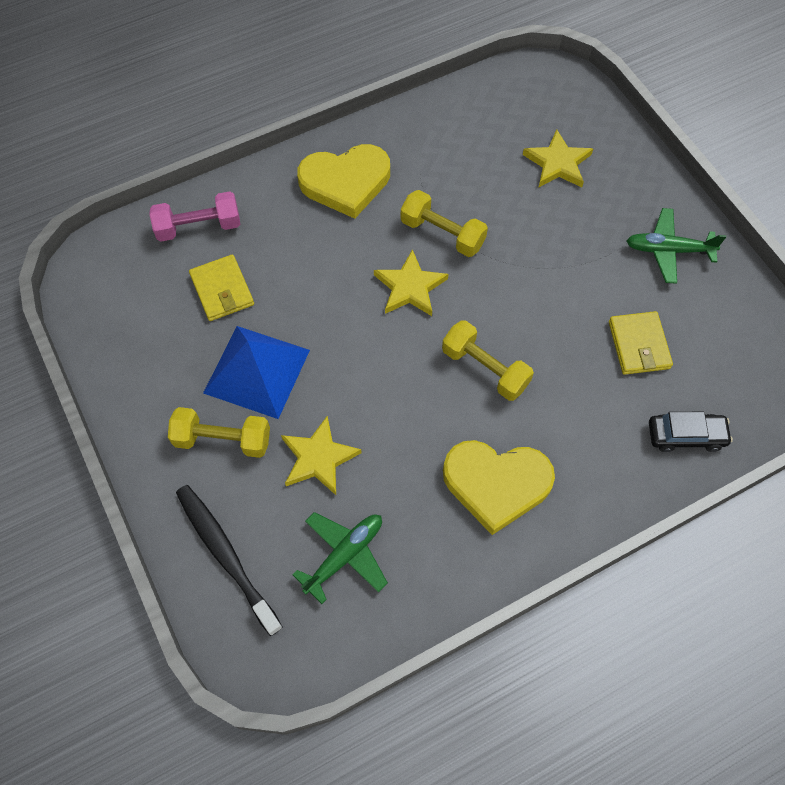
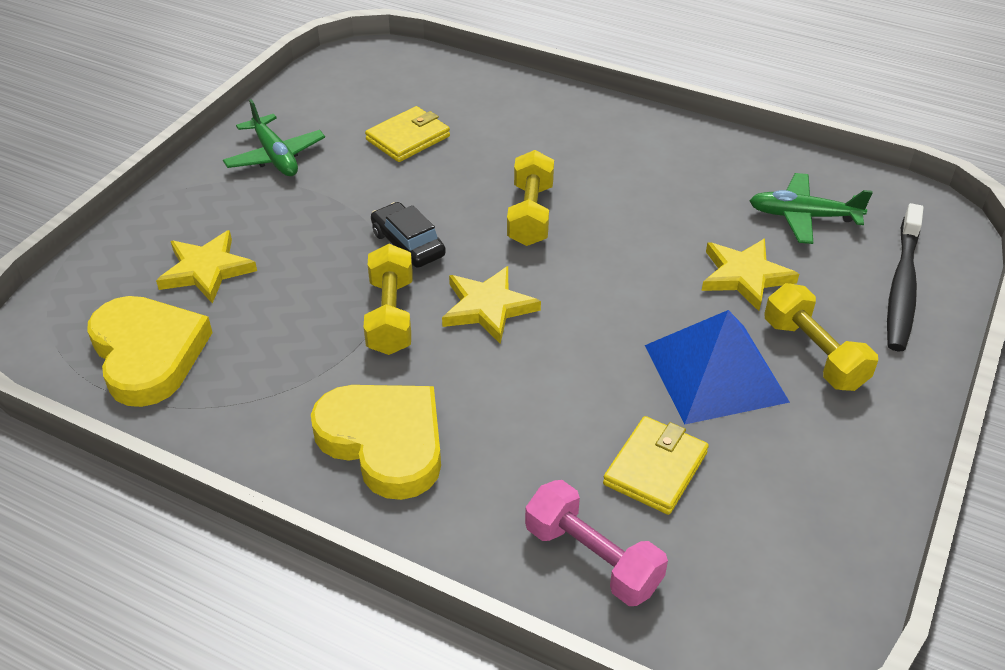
camera: 125 degrees left, 20 degrees down
yellow heart [443,440,555,535] -> yellow heart moved to [88,296,213,407]
black car [649,412,733,452] -> black car moved to [371,202,446,268]

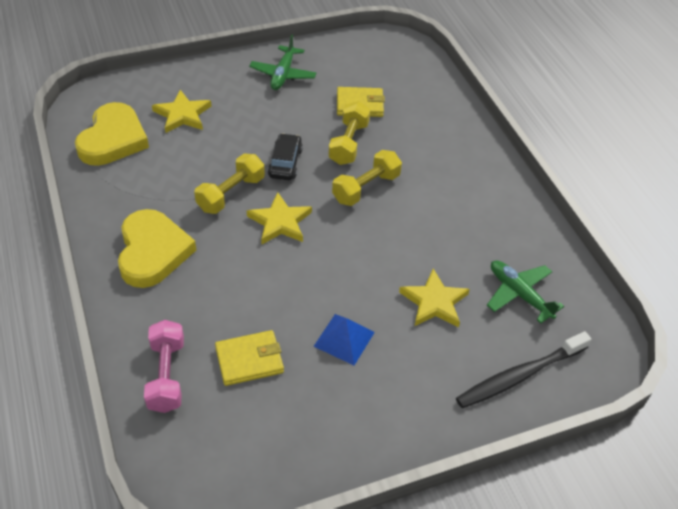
camera: 40 degrees right, 5 degrees up
blue pyramid [645,310,790,425] -> blue pyramid [313,314,375,365], size x0.60
yellow dumbbell [765,283,878,391] -> yellow dumbbell moved to [328,101,370,165]

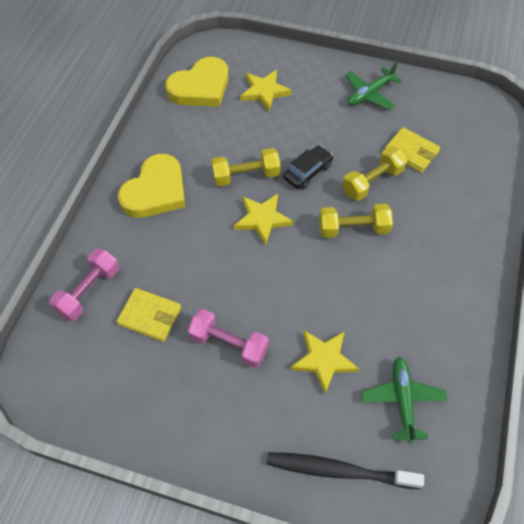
camera: 40 degrees right, 10 degrees up
blue pyramid [313,314,375,365] -> pink dumbbell [188,309,269,368]

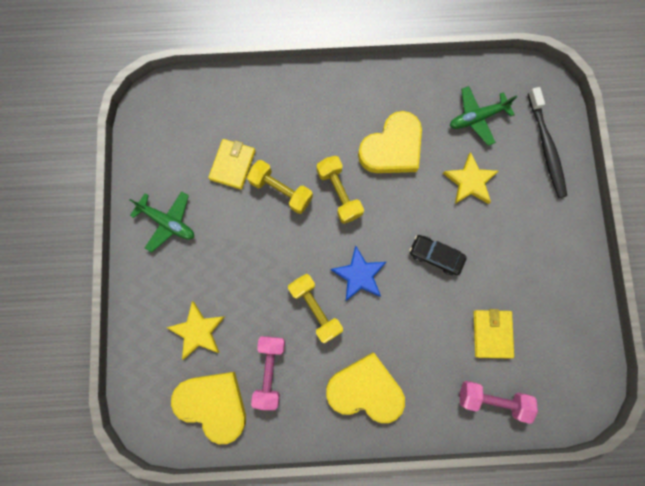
camera: 110 degrees left, 20 degrees up
pink dumbbell [188,309,269,368] -> pink dumbbell moved to [251,336,285,410]
yellow star [234,194,293,246] -> blue star [330,246,386,301]
black car [283,145,333,189] -> black car moved to [409,235,467,275]
none -> yellow heart [358,111,422,173]

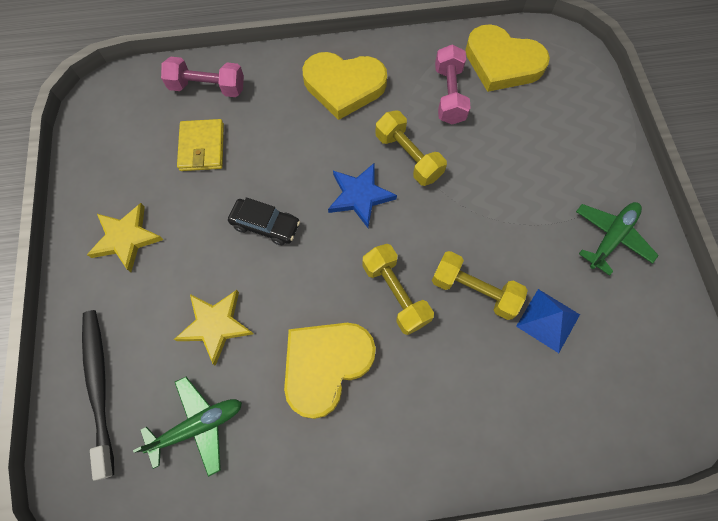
camera: 175 degrees right, 10 degrees down
green plane [129,191,194,252] -> green plane turned 105 degrees clockwise [576,202,659,276]
yellow star [167,301,225,360] -> yellow star moved to [87,203,164,272]
yellow wallet [208,139,256,189] -> blue pyramid [516,289,580,353]

